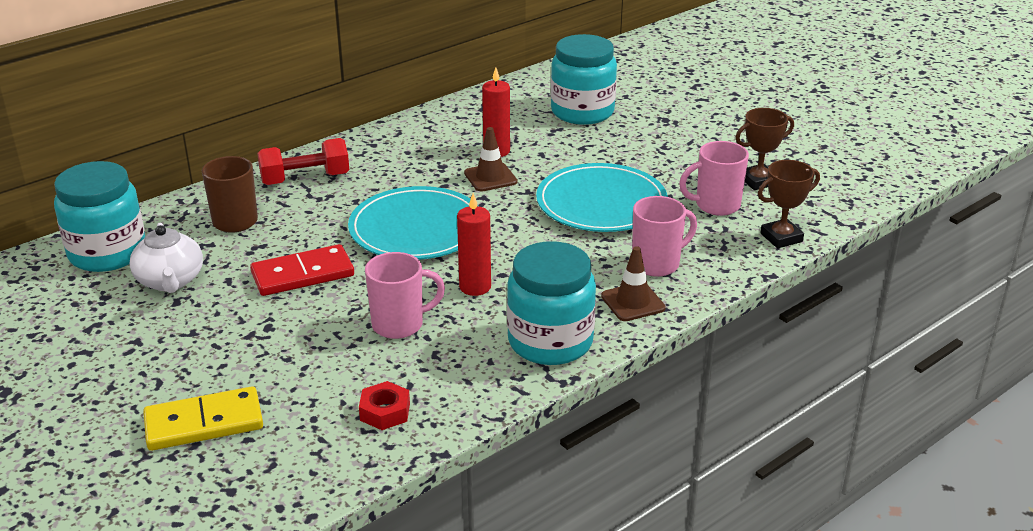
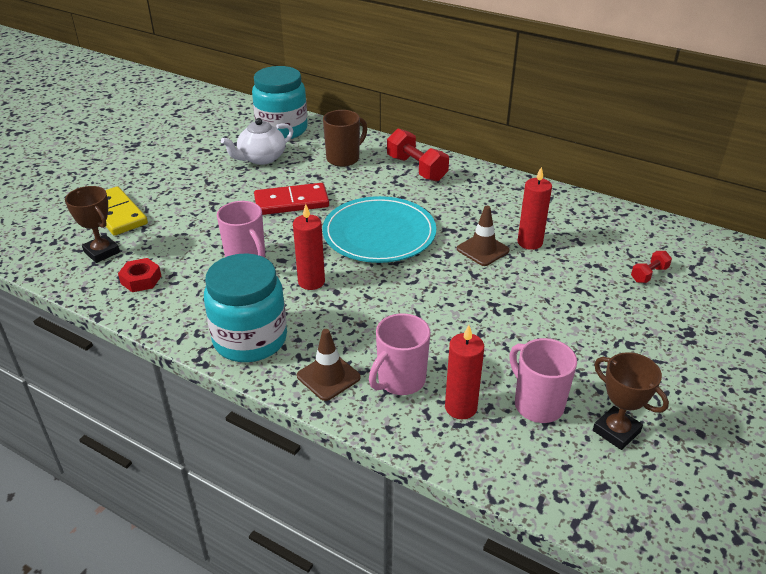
camera: 70 degrees right, 5 degrees up
red domino [250,244,354,296] -> red domino turned 60 degrees counterclockwise [254,183,329,215]
turquoise plate [536,163,668,232] -> none
turquoise jar [551,34,617,125] -> red dumbbell [631,251,672,283]
pink mug [632,196,697,277] -> pink mug turned 90 degrees clockwise [369,313,430,395]
brown trophy [758,160,820,248] -> brown trophy moved to [65,186,120,263]
none -> red candle [445,325,484,419]

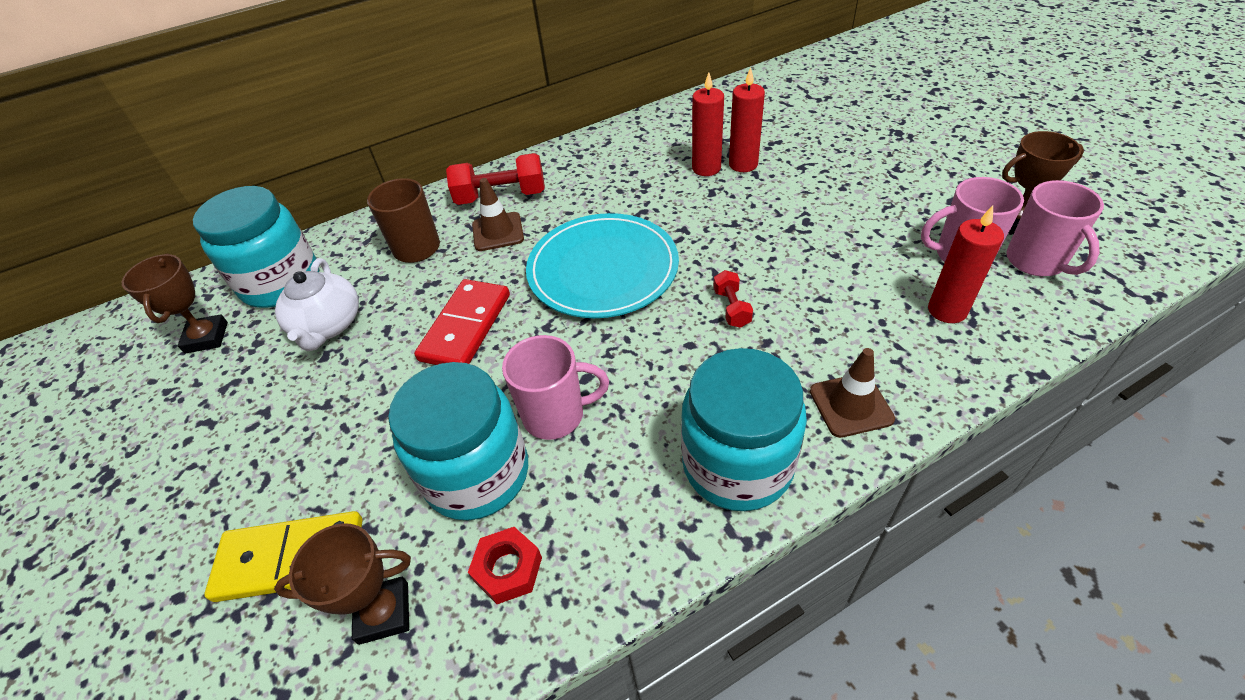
camera: 55 degrees left, 10 degrees up
red candle [293,204,325,290] -> red candle moved to [729,67,765,172]
pink mug [369,313,430,395] -> pink mug moved to [1006,180,1104,276]
brown traffic cone [457,206,510,266] -> brown traffic cone moved to [472,178,524,251]
red dumbbell [631,251,672,283] -> red dumbbell moved to [713,270,753,328]
none -> brown trophy [122,254,228,354]
none -> turquoise jar [388,362,528,520]

